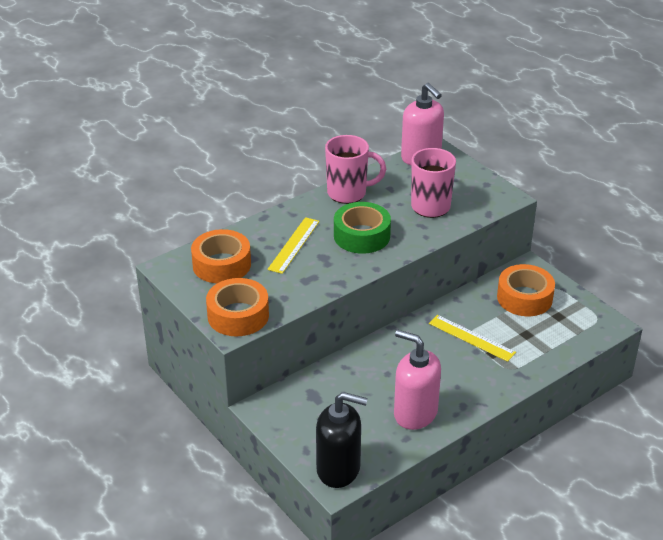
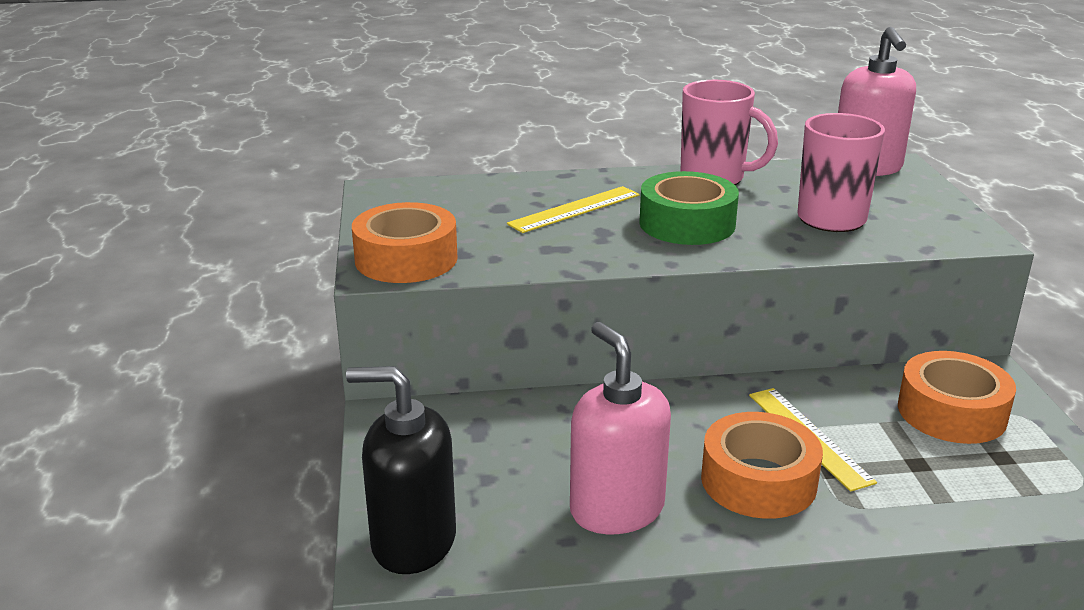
camera: 30 degrees right, 10 degrees down
orange tape [191,229,251,283] -> orange tape moved to [701,412,823,519]
black soap dispenser [316,392,368,488] -> black soap dispenser turned 150 degrees clockwise [346,366,456,574]

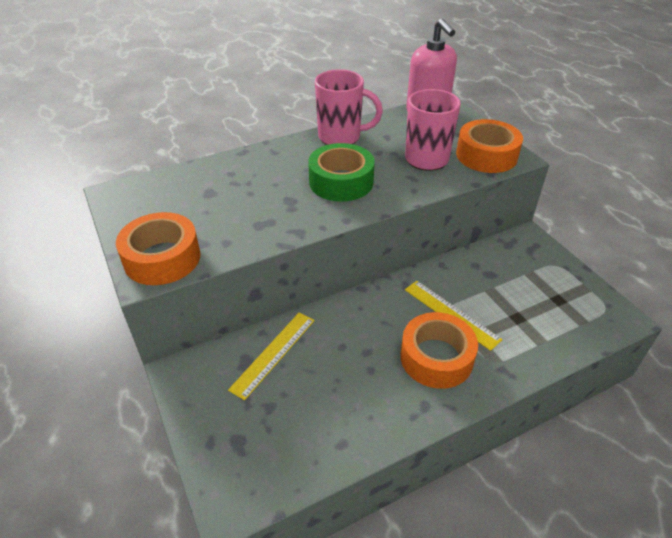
camera: 20 degrees left, 15 degrees up
black soap dispenser [346,366,456,574] -> none
yellow ruler [507,186,640,233] -> yellow ruler moved to [228,313,315,400]
pink soap dispenser [570,322,671,534] -> none
orange tape [898,351,1016,444] -> orange tape moved to [456,119,523,173]

